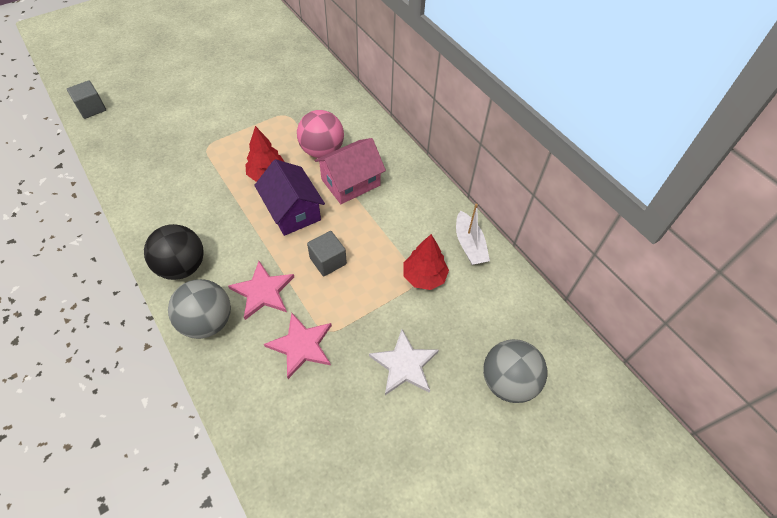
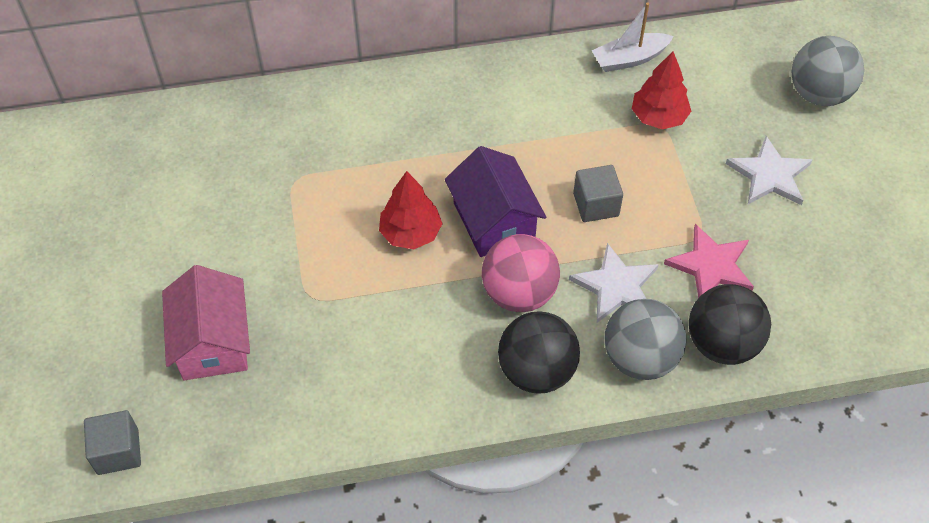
camera: 65 degrees left, 0 degrees up
pink star [228,261,294,320] -> white star [569,243,659,323]
purple house [254,159,325,236] -> purple house turned 75 degrees clockwise [445,146,546,257]
pink ball [297,110,344,158] -> pink ball moved to [482,234,560,312]
pink house [315,138,386,204] -> pink house moved to [162,265,250,380]
white boat [456,204,490,265] -> white boat turned 150 degrees clockwise [591,3,674,72]
none -> black ball [689,284,771,365]

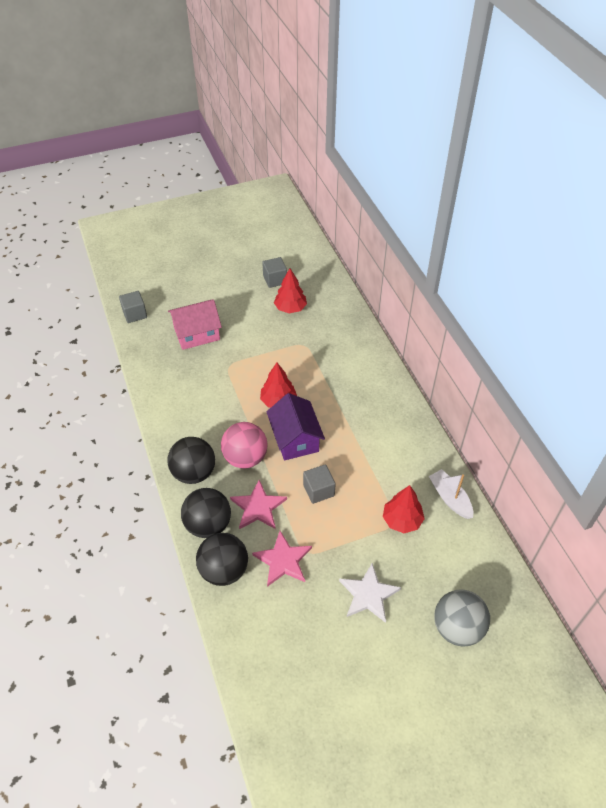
camera: 80 degrees right, 5 degrees down
purple house [445,146,546,257] -> purple house turned 75 degrees counterclockwise [266,393,325,460]
white star [569,243,659,323] -> pink star [230,480,287,529]
grey ball [605,299,686,380] -> black ball [181,488,231,538]
none -> grey cube [262,257,287,288]
none -> red tree [274,268,307,314]

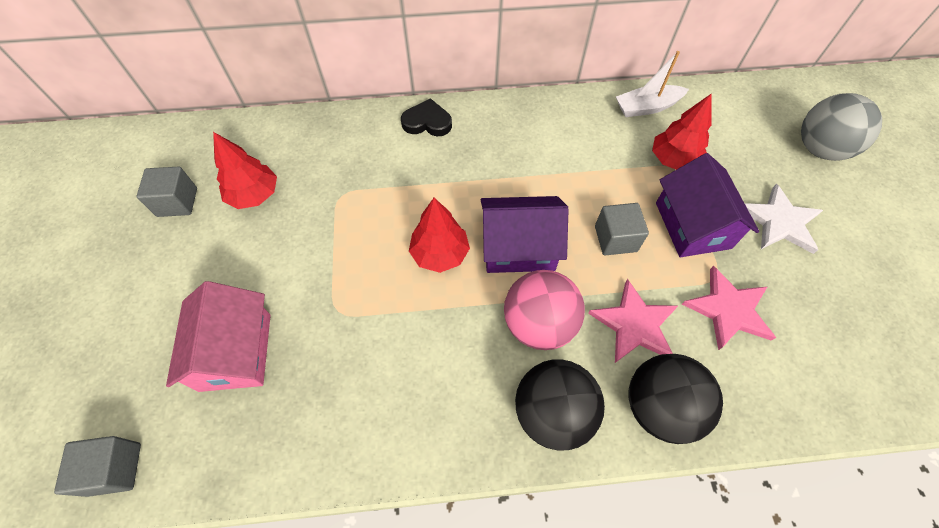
camera: 75 degrees left, 10 degrees up
black ball [196,533,248,586] -> none
none -> black heart [401,98,452,136]
none -> purple house [656,153,759,258]

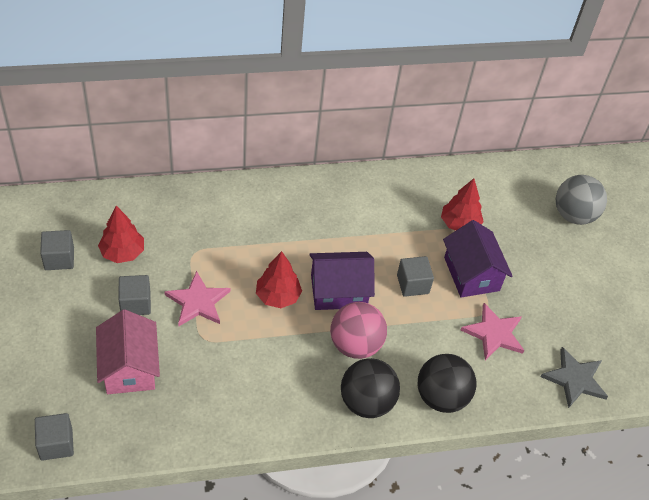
camera: 10 degrees left, 10 degrees down
black heart [401,98,452,136] -> none
pink star [588,279,678,363] -> pink star moved to [164,271,230,327]
white boat [616,51,689,117] -> none
white star [745,184,823,254] -> none
none -> grey cube [118,275,151,315]
none -> grey star [541,347,608,408]

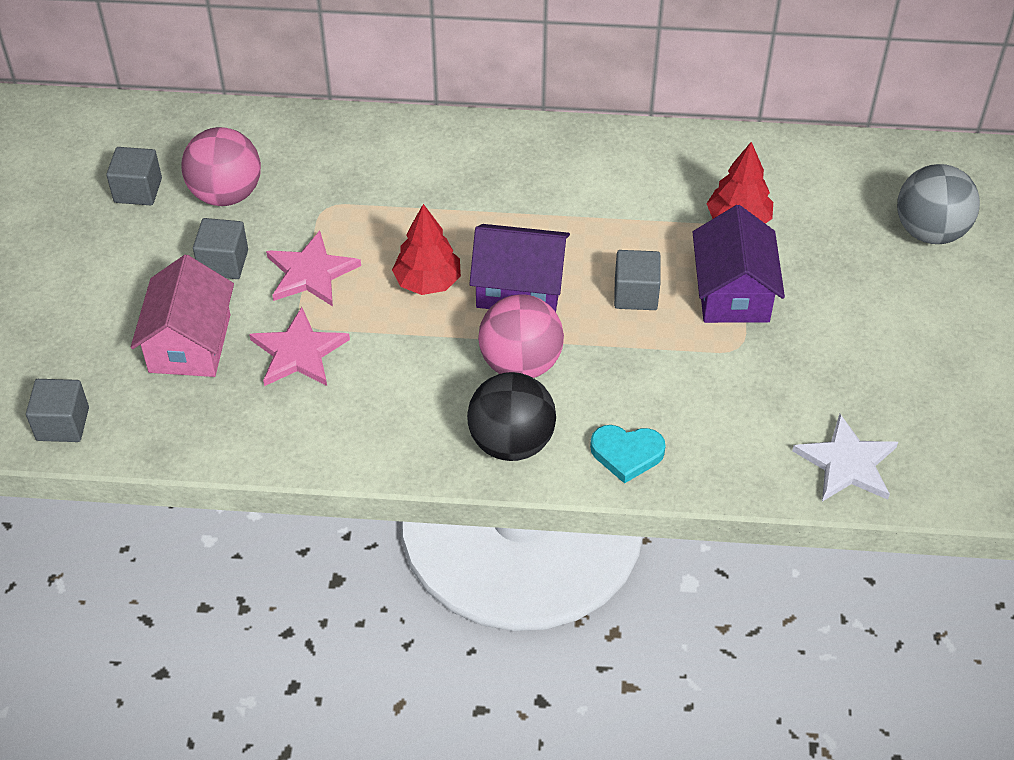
camera: 20 degrees right, 0 degrees up
red tree [98,206,144,263] -> pink ball [181,127,261,206]
black ball [418,354,476,413] -> turquoise heart [590,425,666,484]
pink star [461,303,525,360] -> pink star moved to [249,307,350,386]
grey star [541,347,608,408] -> white star [792,414,898,502]

